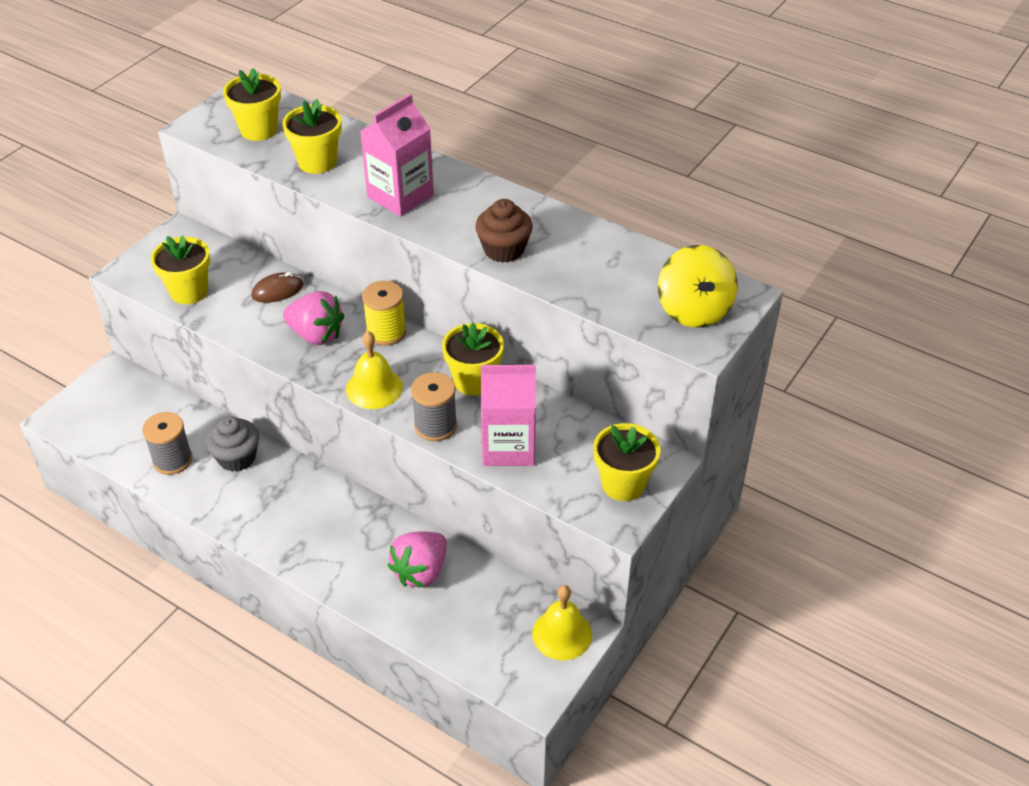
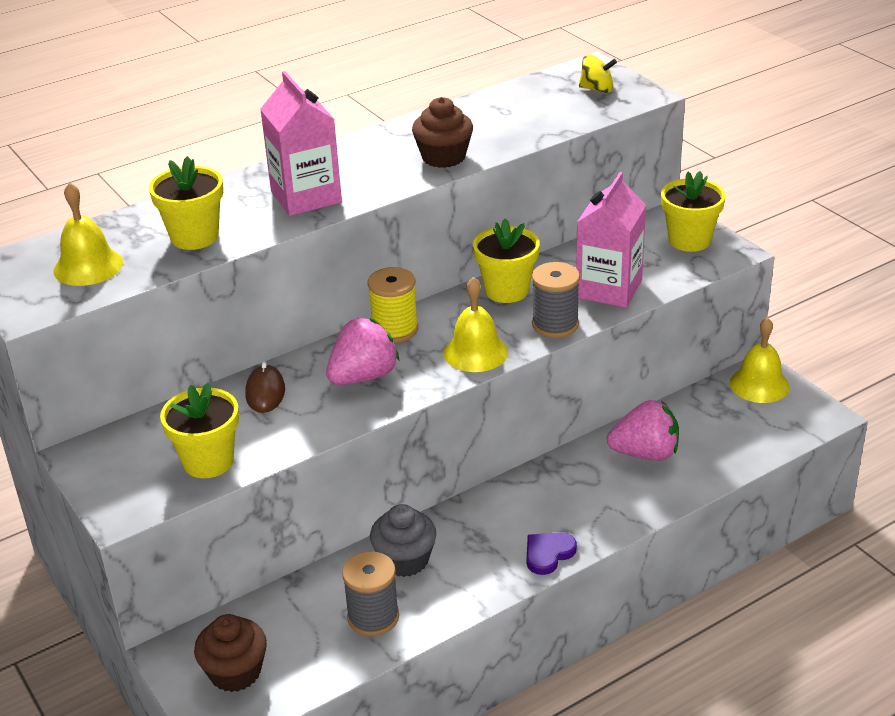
camera: 65 degrees left, 10 degrees down
yellow flower pot [223,68,281,141] -> yellow bell [53,182,123,286]
pink strawberry [388,532,447,588] -> pink strawberry turned 60 degrees counterclockwise [607,400,679,461]
yellow spinning top [658,245,737,328] -> yellow spinning top [579,54,617,93], size x0.57
none -> brown cupcake [194,614,267,692]
none -> purple heart [527,532,577,575]

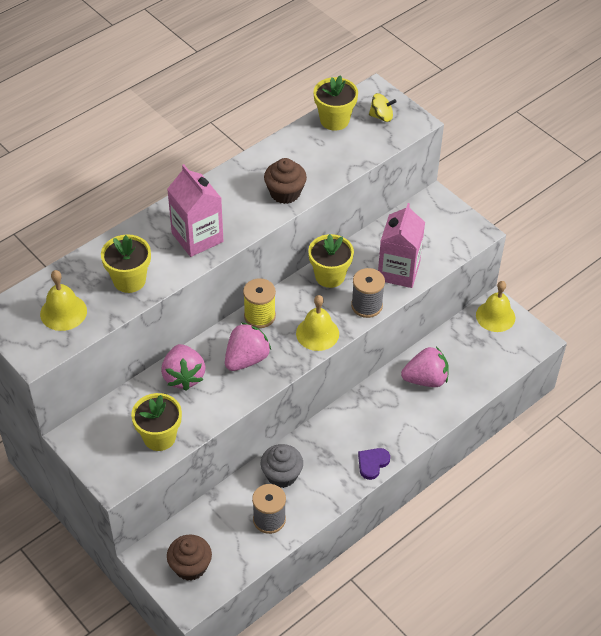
camera: 10 degrees left, 15 degrees up
brown mouse [245,362,285,413] -> pink strawberry [161,344,206,391]
yellow flower pot [661,171,726,252] -> yellow flower pot moved to [314,75,358,131]

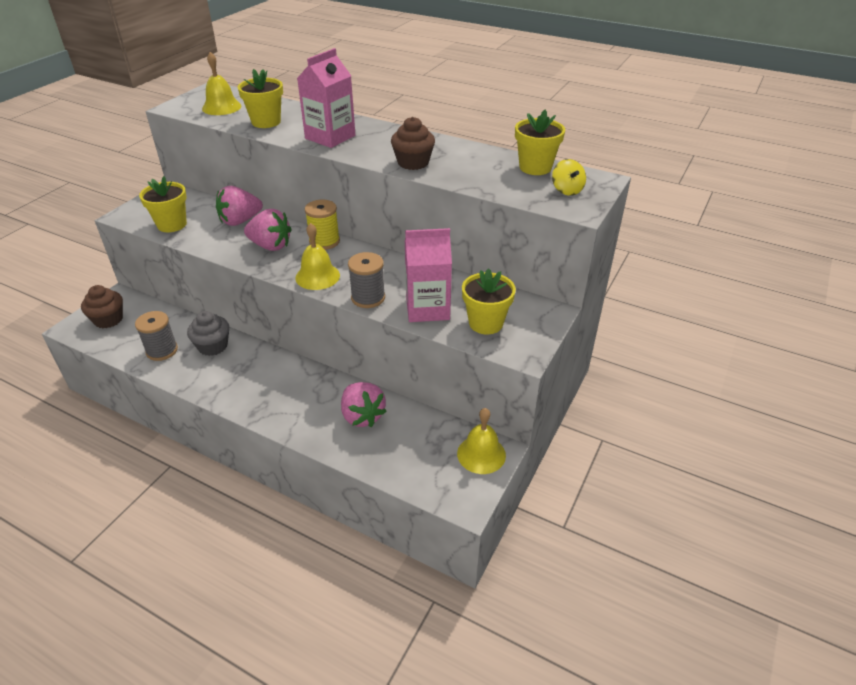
camera: 70 degrees right, 10 degrees down
yellow flower pot [308,234,354,288] -> yellow flower pot moved to [462,268,516,334]
purple heart [358,448,390,480] -> none

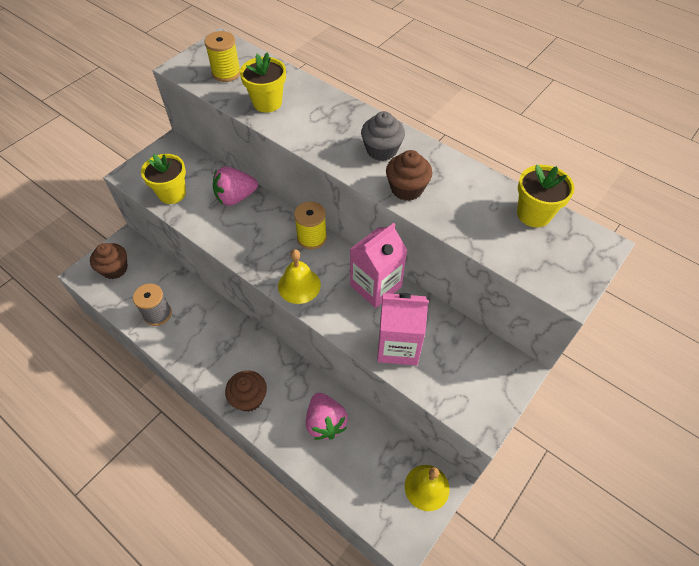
camera: 10 degrees right, 15 degrees up
grey cupcake [187,311,229,356] -> grey cupcake moved to [361,111,405,161]
yellow bell [202,52,241,115] -> yellow spool [204,31,240,82]
pink strawberry [244,209,292,251] -> none
pink carton [297,48,355,148] -> pink carton moved to [350,223,407,308]
grey spool [348,252,385,308] -> none
yellow flower pot [462,268,516,334] -> none
yellow spinning top [552,159,586,196] -> none
none -> brown cupcake [225,370,267,412]

